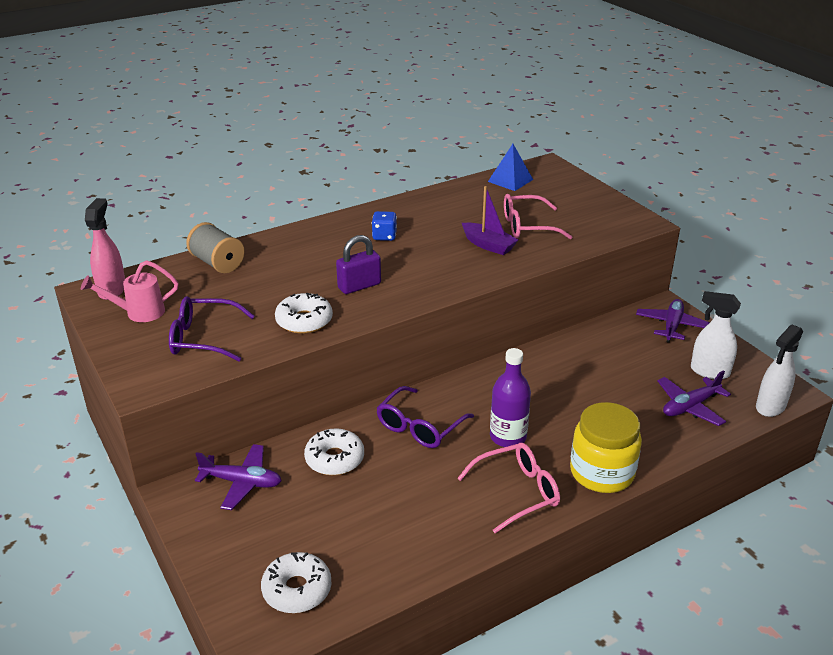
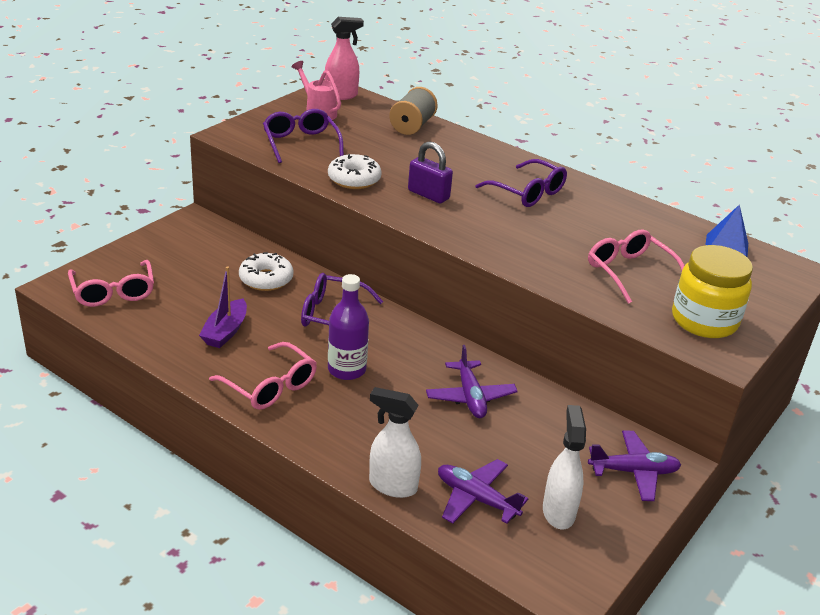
camera: 65 degrees right, 0 degrees up
purple plane [195,444,282,510] -> purple plane moved to [426,345,518,418]
white donut [261,552,332,613] -> pink glasses [68,260,154,307]
blue dice [372,211,397,241] -> purple glasses [475,159,567,207]
purple boat [462,186,518,255] -> purple boat moved to [199,266,247,348]
yellow jar [570,402,642,493] -> yellow jar moved to [672,245,753,338]
white spray bottle [756,324,803,417] -> white spray bottle moved to [369,387,421,498]

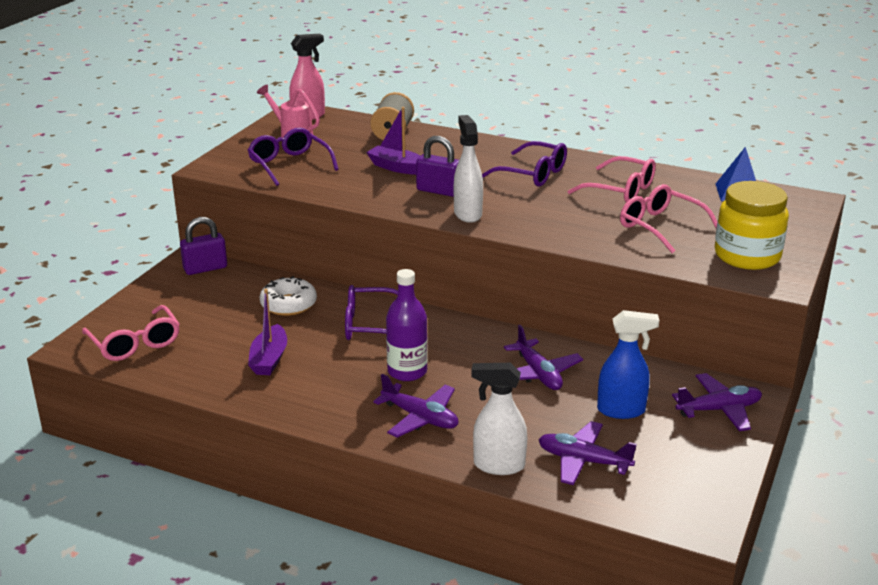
camera: 10 degrees left, 5 degrees down
pink glasses [209,342,317,410] -> pink glasses moved to [568,156,656,202]
white donut [328,154,382,189] -> none
white spray bottle [543,405,586,530] -> white spray bottle moved to [454,115,483,223]
none -> purple padlock [180,217,227,275]
none -> purple boat [366,107,420,175]
none -> purple plane [373,374,458,438]
none -> blue spray bottle [597,310,659,419]

